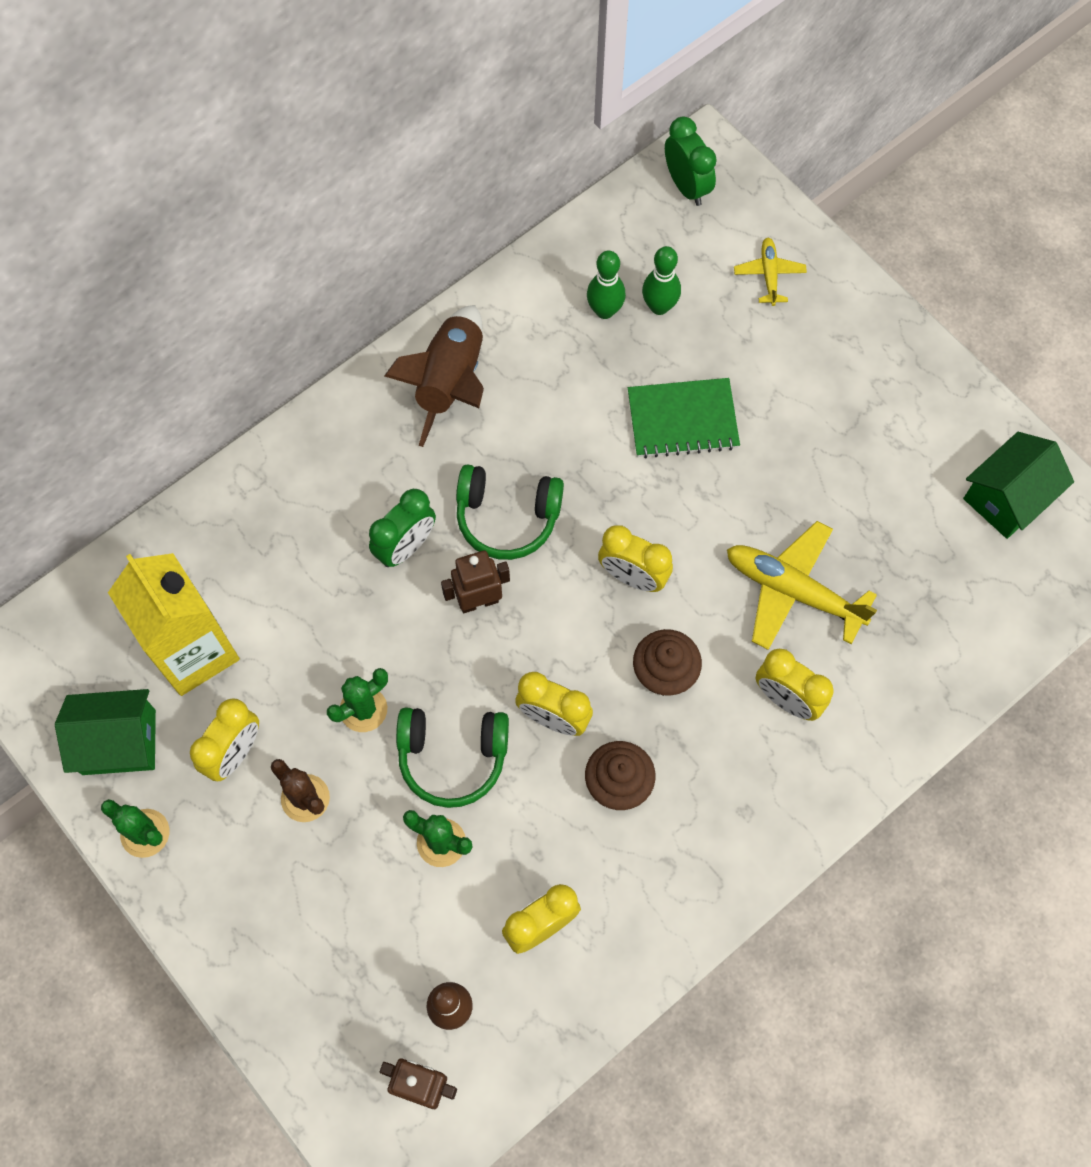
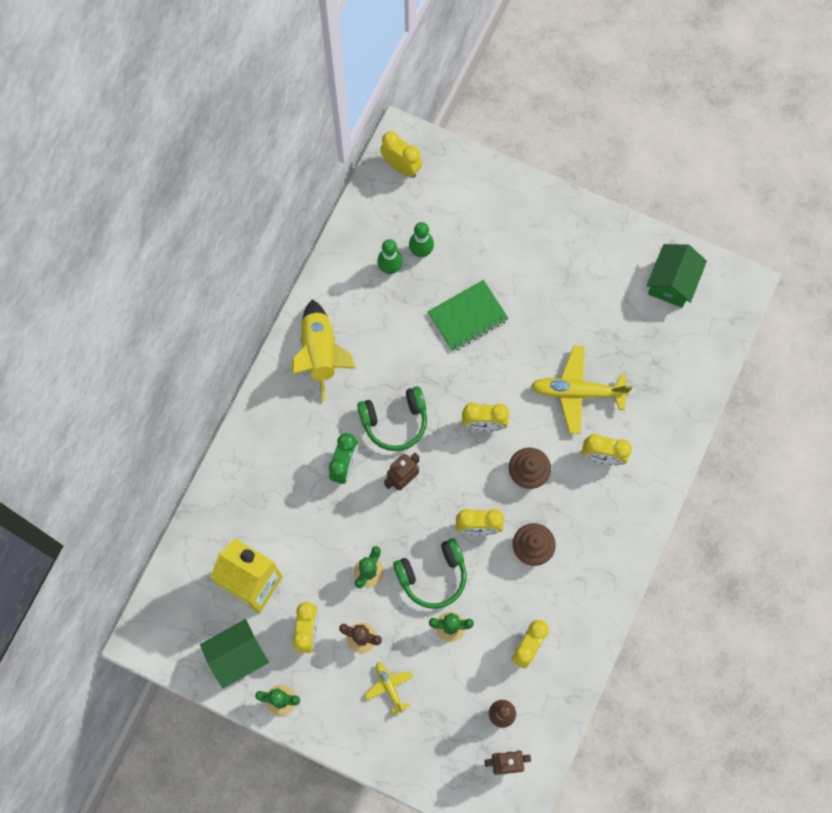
camera: 25 degrees left, 5 degrees up
brown rocket [384,305,484,447] -> yellow rocket [292,299,356,402]
green clock [665,117,717,206] -> yellow clock [380,131,422,177]
yellow plane [734,237,807,306] -> yellow plane moved to [365,662,413,715]

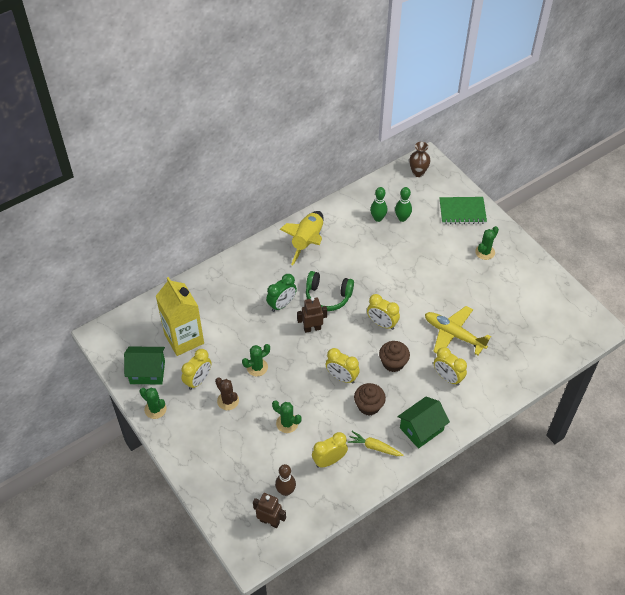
camera: 30 degrees right, 20 degrees down
yellow plane [365,662,413,715] -> none
yellow clock [380,131,422,177] -> brown vase [409,142,431,177]
green headphones [393,538,466,608] -> none
green notebook [428,280,509,352] -> green notebook moved to [439,197,487,224]
green house [647,244,707,308] -> green house moved to [397,397,450,449]
none -> yellow carrot [347,431,403,456]
none -> green cactus [475,226,499,260]

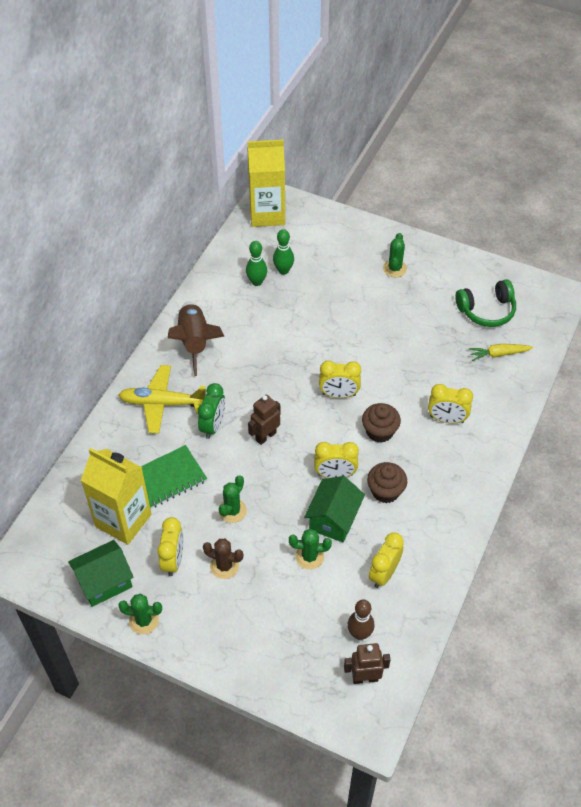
camera: 30 degrees left, 0 degrees up
yellow rocket [280,211,324,265] -> brown rocket [168,301,224,376]
green headphones [306,271,354,311] -> green headphones moved to [455,279,516,327]
yellow carrot [347,431,403,456] -> yellow carrot moved to [469,344,533,361]
green house [397,397,450,449] -> green house moved to [304,476,365,542]
brown vase [409,142,431,177] -> yellow carton [247,140,285,227]
yellow plane [425,306,491,355] -> yellow plane moved to [118,365,206,434]
green notebook [439,197,487,224] -> green notebook moved to [141,445,207,509]

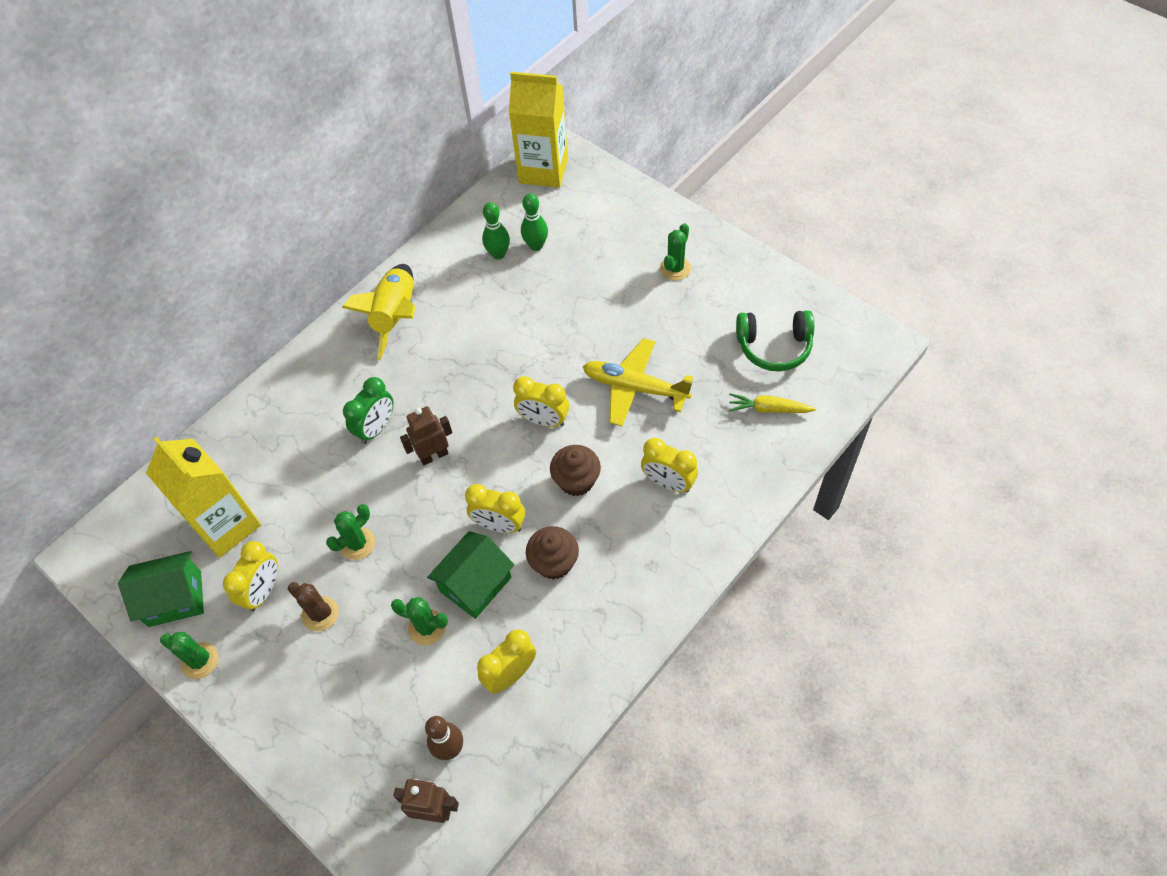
camera: 20 degrees right, 5 degrees up
yellow plane [118,365,206,434] -> yellow plane moved to [582,338,693,426]
green notebook [141,445,207,509] -> none
brown rocket [168,301,224,376] -> yellow rocket [342,264,416,360]

